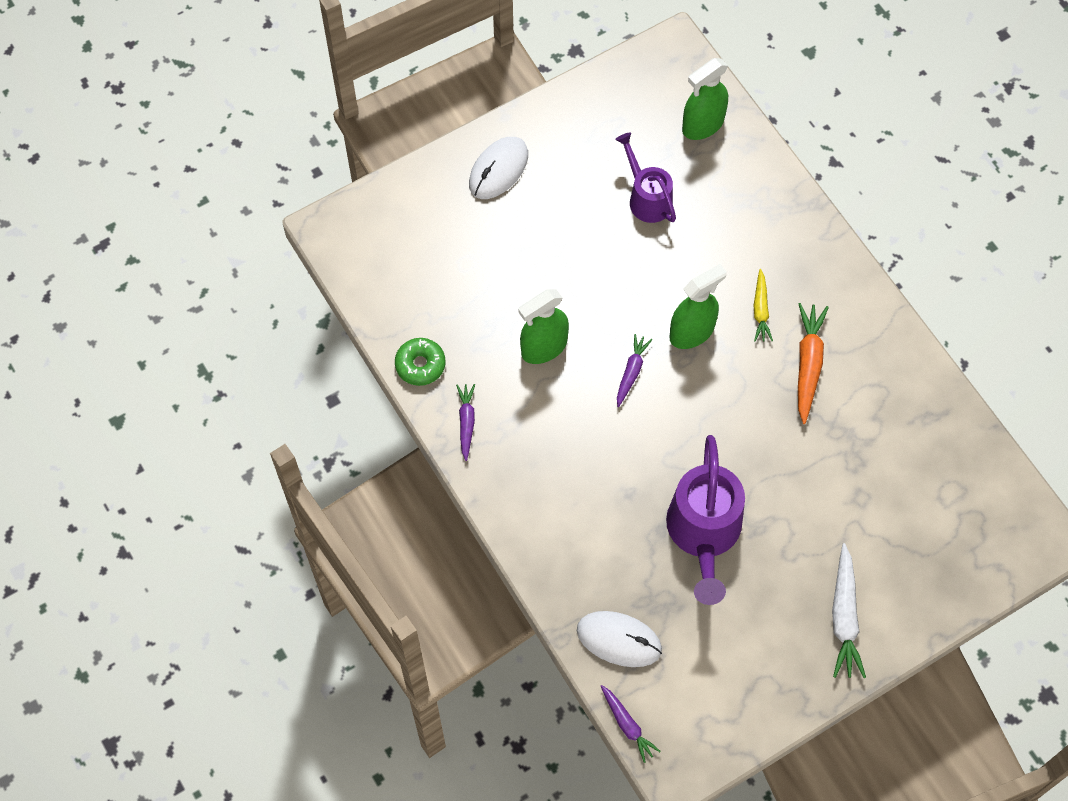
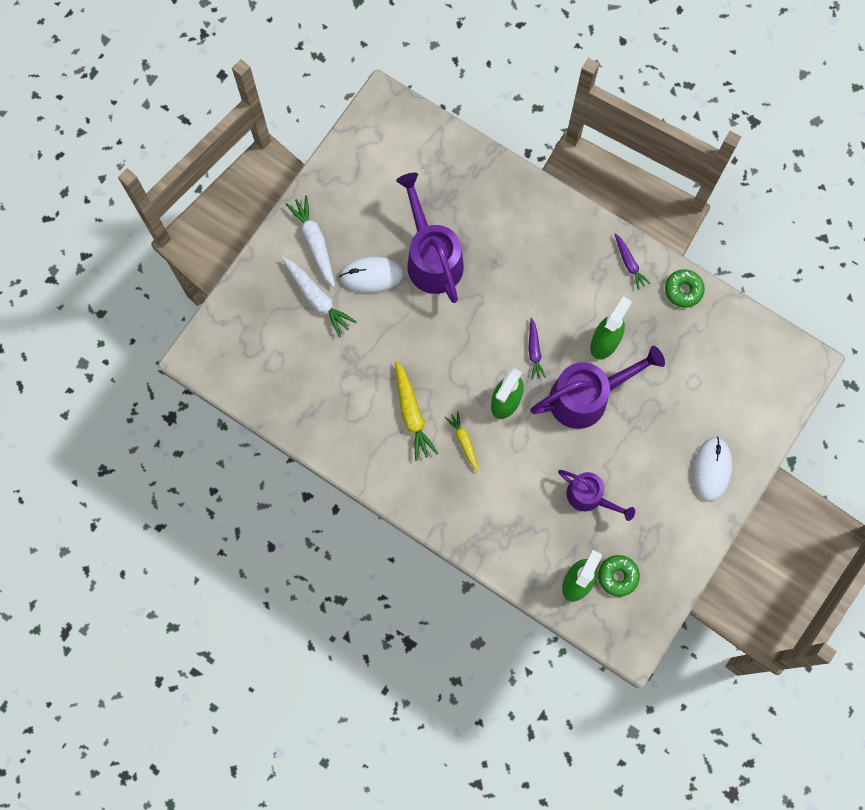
camera: 155 degrees right, 10 degrees up
white mouse [577,611,662,667] -> white mouse moved to [339,257,404,293]
purple carrot [601,685,661,763] -> none
orange carrot [798,303,829,424] -> yellow carrot [395,361,439,461]
none -> white carrot [282,257,357,337]
none -> purple watering can [530,346,665,429]
none -> green donut [598,555,640,597]

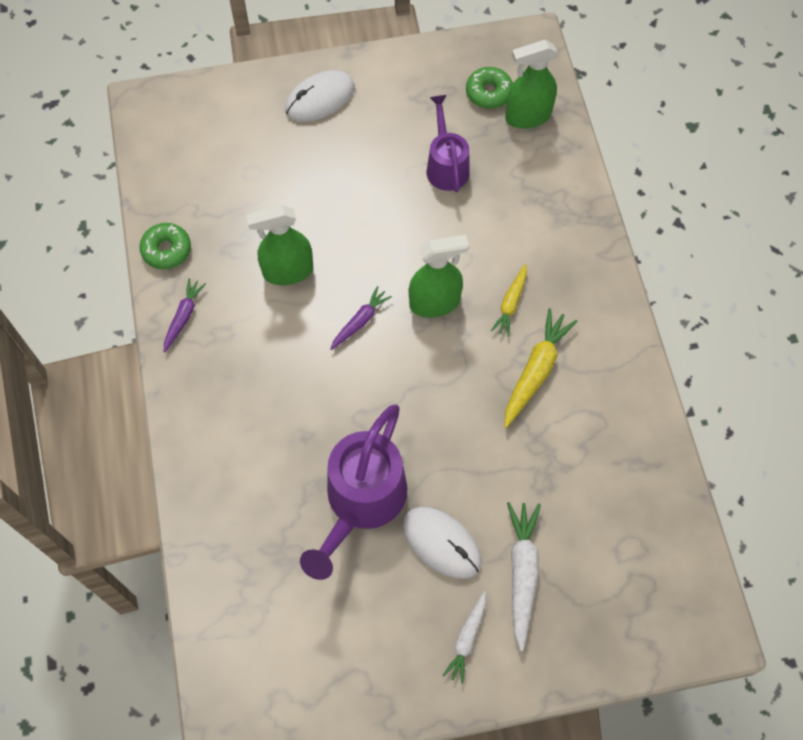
camera: 135 degrees left, 10 degrees down
white carrot [285,195,335,287] -> white carrot [442,591,486,684], size x0.62
purple watering can [530,346,665,429] -> none

